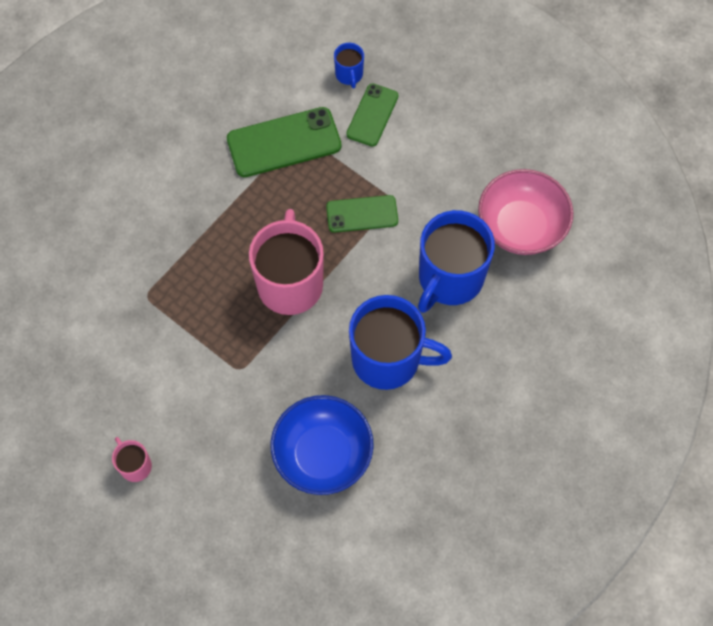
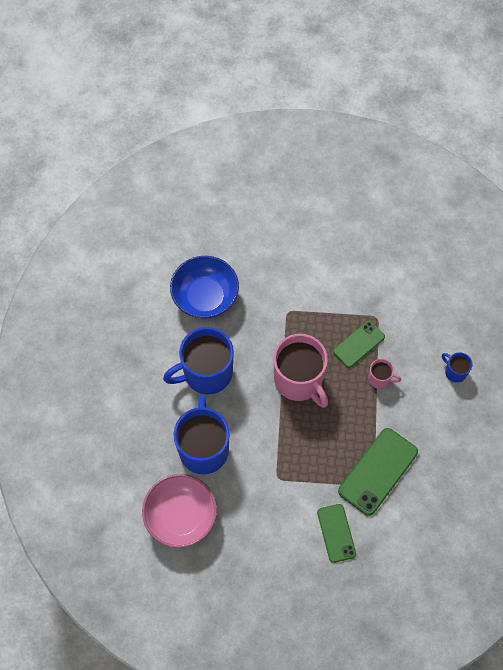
camera: 145 degrees right, 0 degrees up
pink mug [112,437,152,482] -> pink mug moved to [368,359,401,389]
green phone [326,195,398,233] -> green phone moved to [333,321,385,368]
blue mug [334,43,364,89] -> blue mug moved to [442,352,473,383]

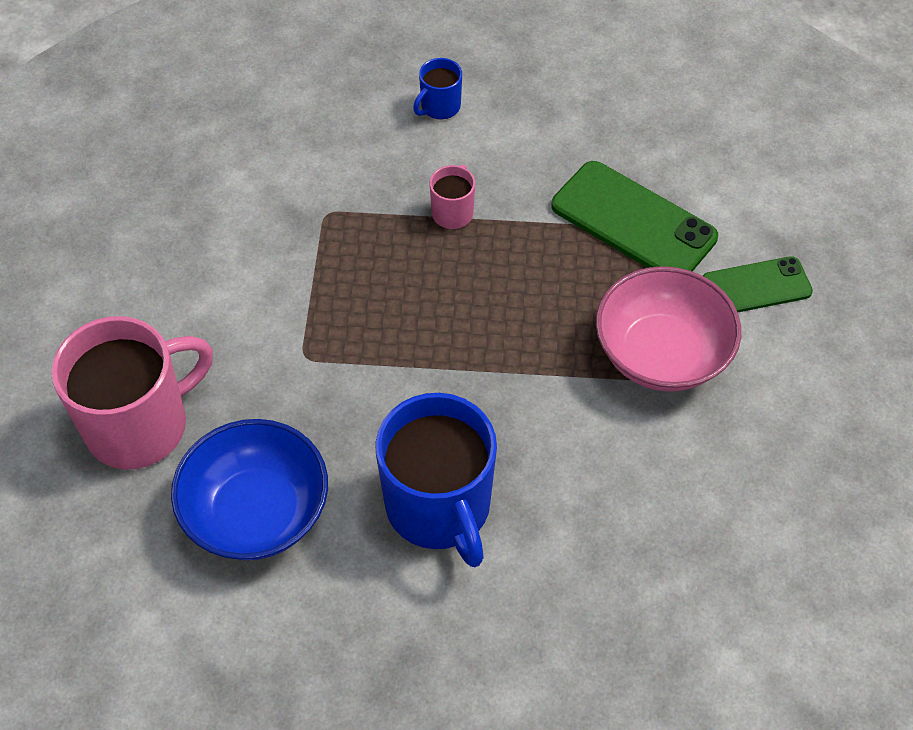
camera: 90 degrees left, 10 degrees down
pink bowl [142,474,217,548] -> pink bowl moved to [596,266,741,392]
blue mug [173,395,230,474] -> none
pink mug [273,334,328,408] -> pink mug moved to [51,316,213,469]
green phone [333,321,385,368] -> none

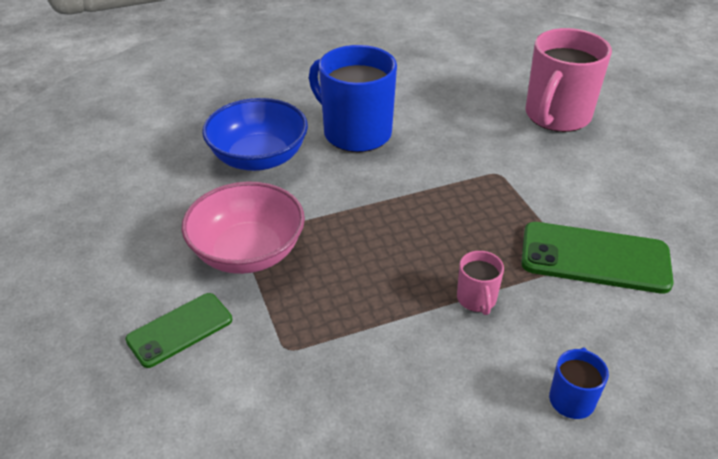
camera: 155 degrees right, 15 degrees down
blue bowl [171,419,328,560] -> blue bowl moved to [202,98,308,171]
green phone [551,161,718,272] -> green phone moved to [521,222,674,294]

